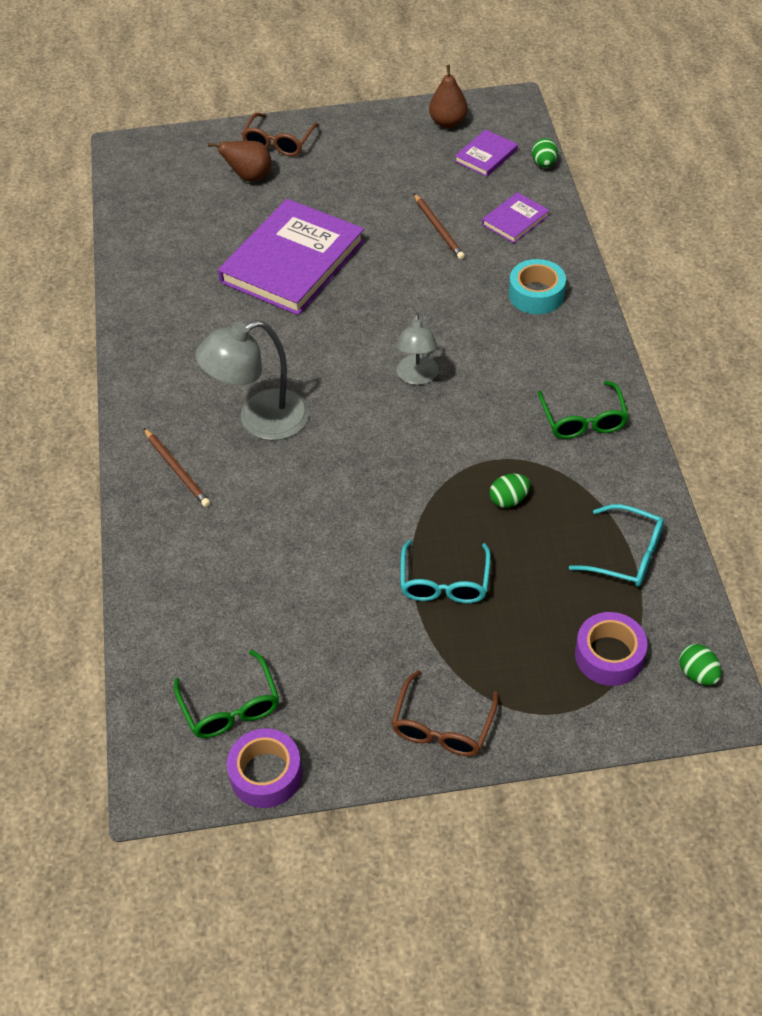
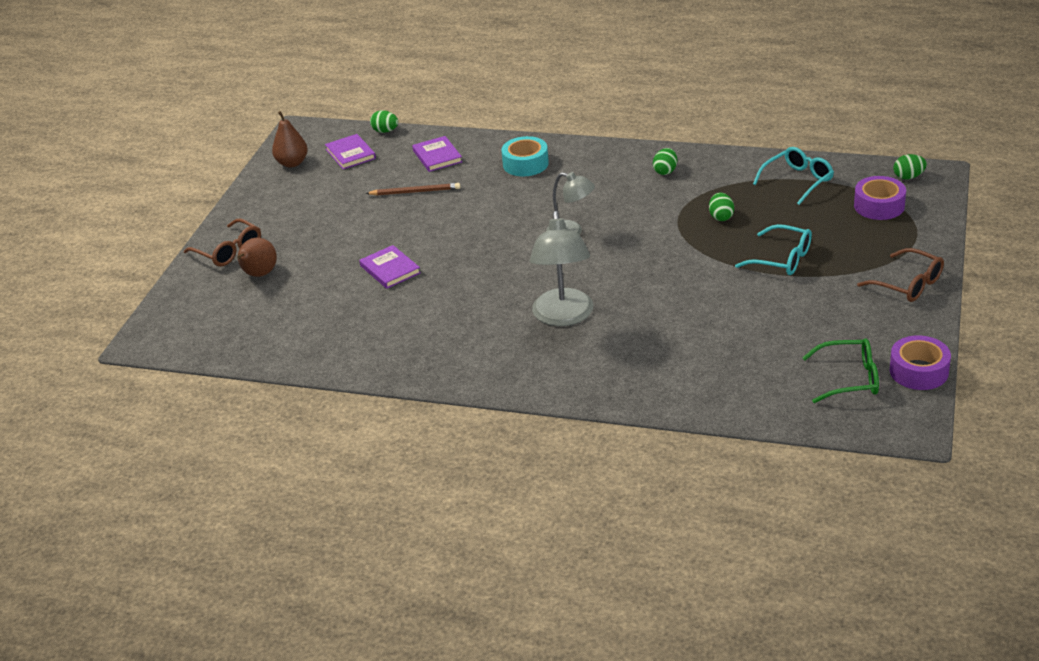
camera: 65 degrees left, 15 degrees down
brown pencil [144,428,211,507] -> none
purple book [218,199,365,315] -> purple book [359,245,421,289], size x0.46
green glasses [537,381,629,439] -> green egg [653,148,677,175]

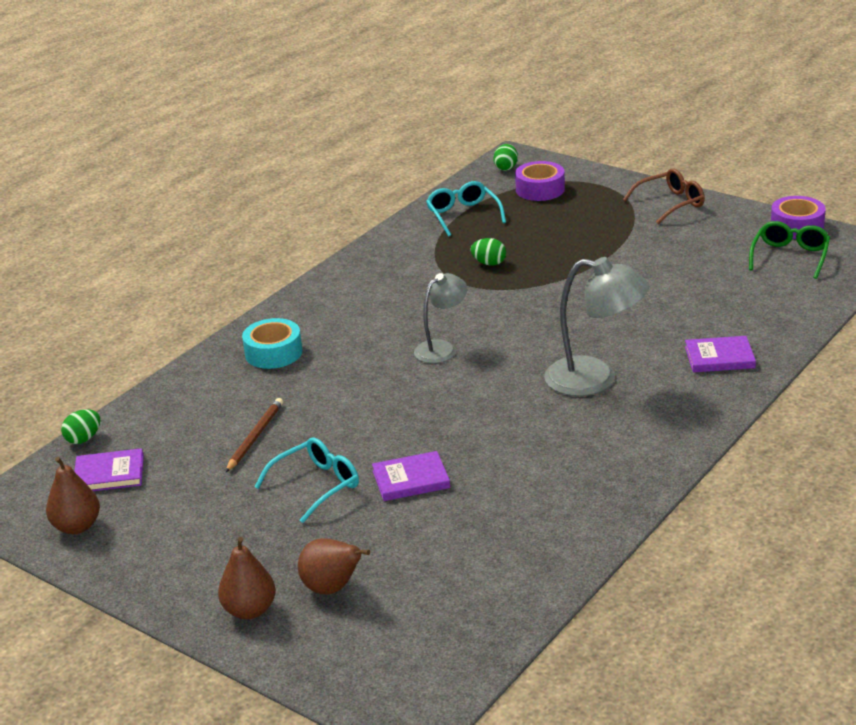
camera: 70 degrees left, 5 degrees down
brown glasses [184,219,261,267] -> brown pear [218,537,276,619]
purple book [412,136,462,172] -> purple book moved to [685,336,756,373]
green egg [653,148,677,175] -> none
turquoise glasses [735,224,812,275] -> turquoise glasses moved to [255,437,359,523]

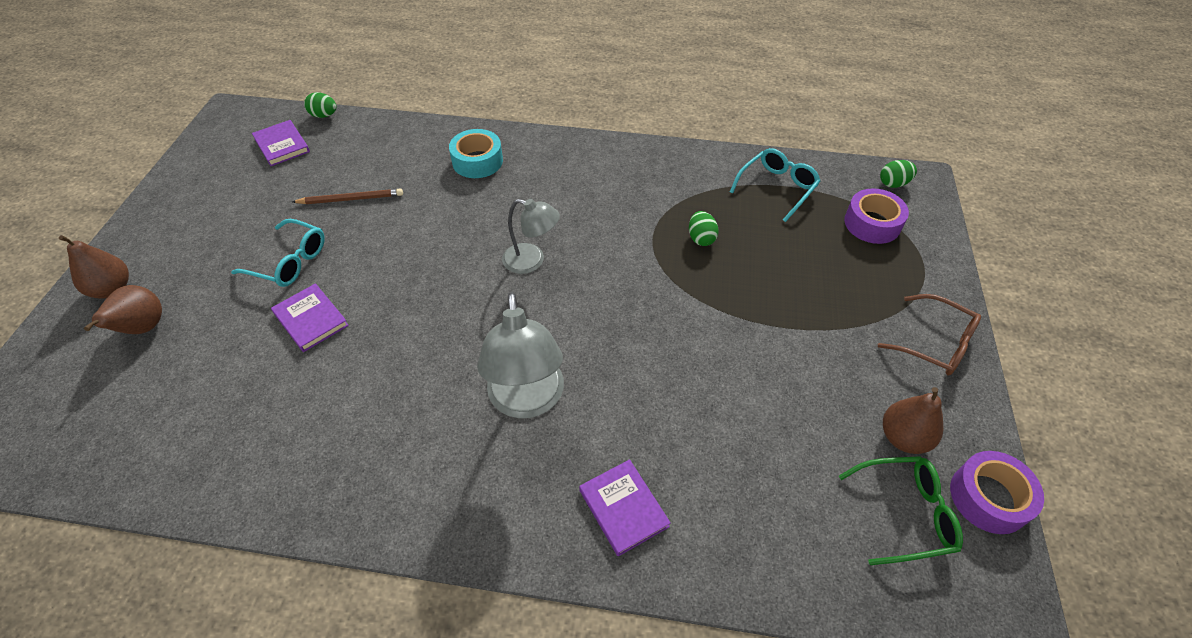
camera: 60 degrees right, 20 degrees up
brown pear [46,457,100,534] -> brown pear moved to [883,387,944,454]

